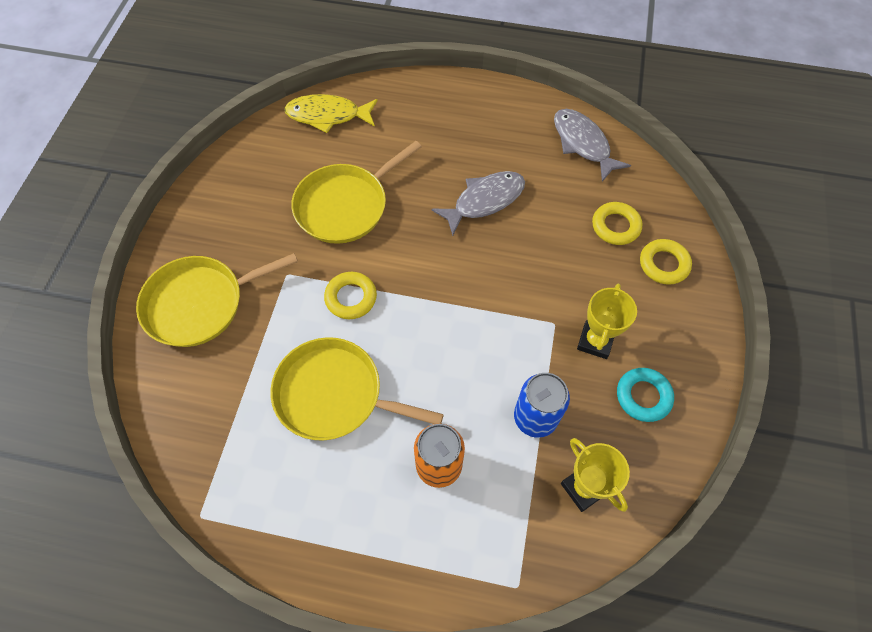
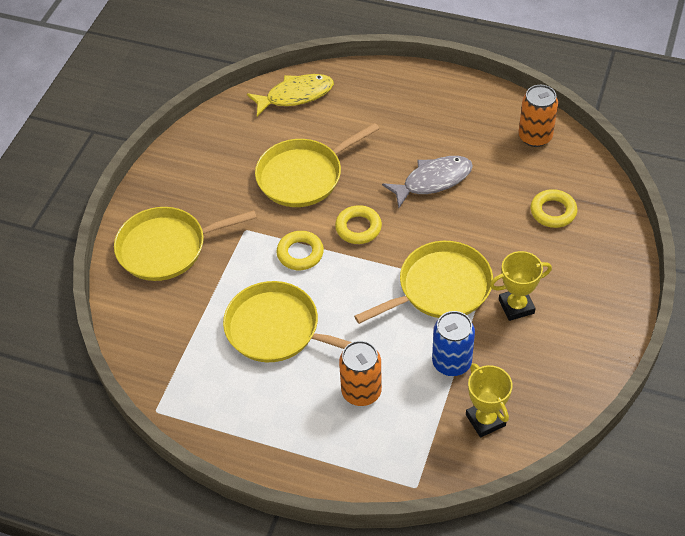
camera: 10 degrees right, 10 degrees down
yellow fish [284,94,378,133] -> yellow fish turned 150 degrees clockwise [247,74,334,116]
grey fish [554,109,631,182] -> orange can [518,85,558,147]
yellow trophy [577,283,637,359] -> yellow trophy turned 45 degrees clockwise [490,251,552,321]
turquoise ring [617,368,674,422] -> none
yellow ring [640,239,692,285] -> yellow ring moved to [335,205,382,244]
none -> yellow pan [354,241,493,324]

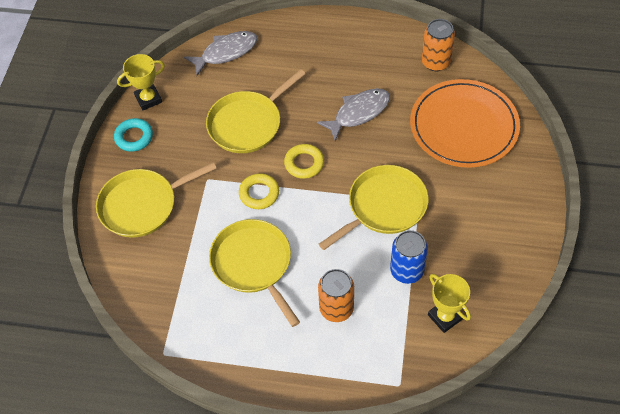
camera: 10 degrees left, 5 degrees up
yellow pan [223,281,352,362] -> yellow pan turned 45 degrees clockwise [209,219,300,327]
yellow fish [247,74,334,116] -> grey fish [184,31,258,76]
yellow trophy [490,251,552,321] -> yellow trophy moved to [117,54,165,110]
yellow ring [531,189,577,228] -> orange plate [410,79,520,168]
none -> turquoise ring [114,118,153,152]

